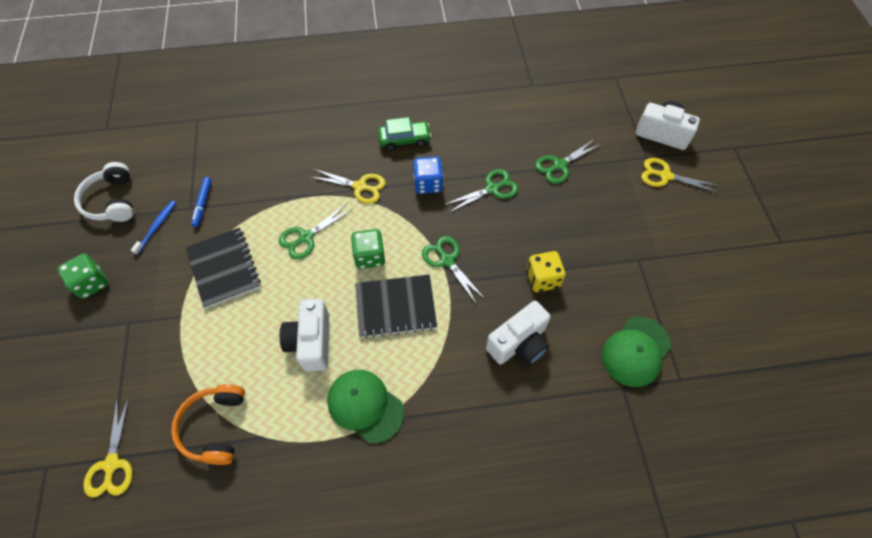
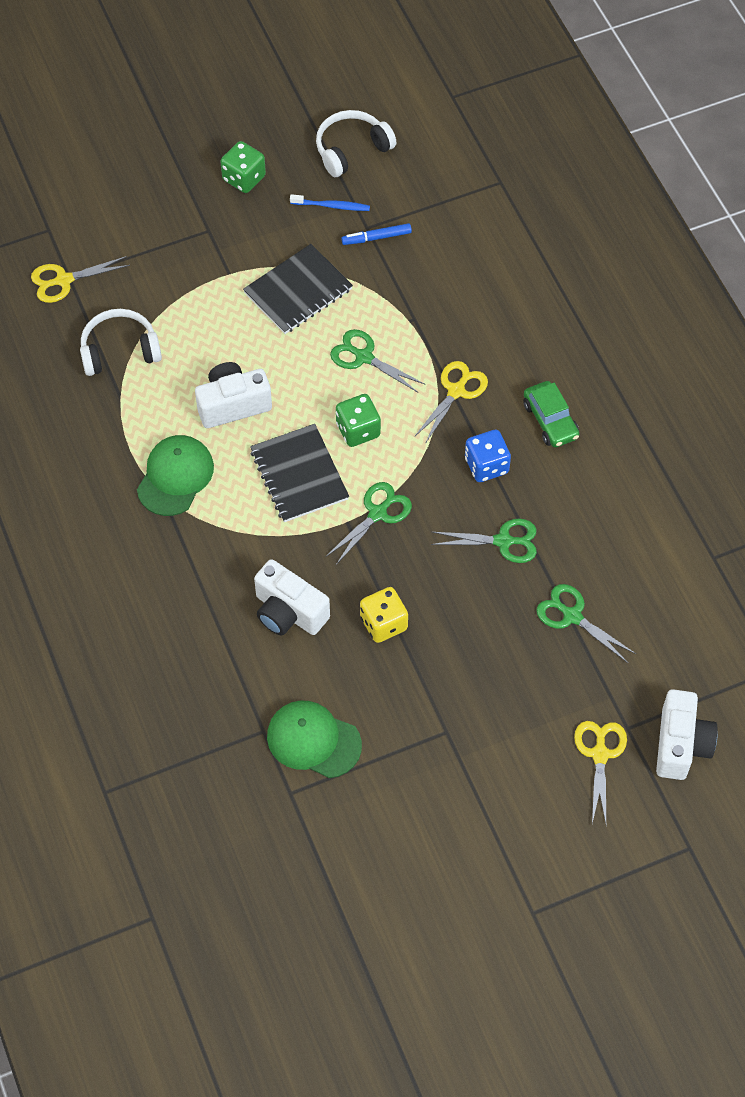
camera: 75 degrees right, 0 degrees up
orange headphones [171,384,245,465] -> white headphones [80,309,162,376]
yellow scissors [310,169,386,204] -> yellow scissors turned 150 degrees counterclockwise [414,361,488,444]
green scissors [444,169,519,213] -> green scissors turned 45 degrees counterclockwise [431,519,537,563]

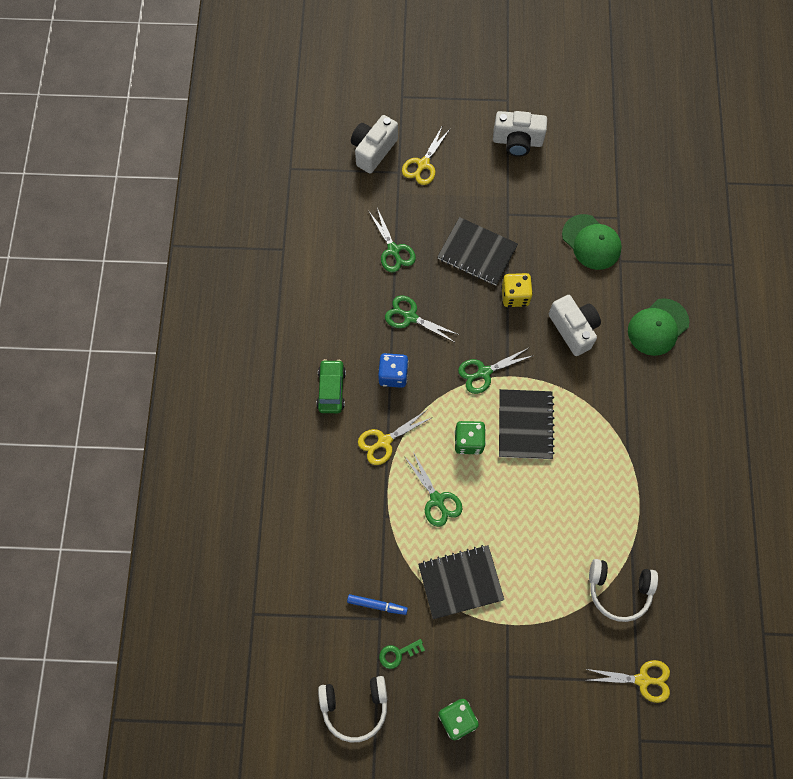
camera: 155 degrees left, 10 degrees up
green cap [137,435,214,516] -> green cap moved to [628,298,689,356]
white camera [195,362,272,428] -> white camera moved to [493,111,547,157]
blue toothbrush [290,194,370,211] -> green key [379,639,425,669]
none -> black notebook [437,217,518,285]

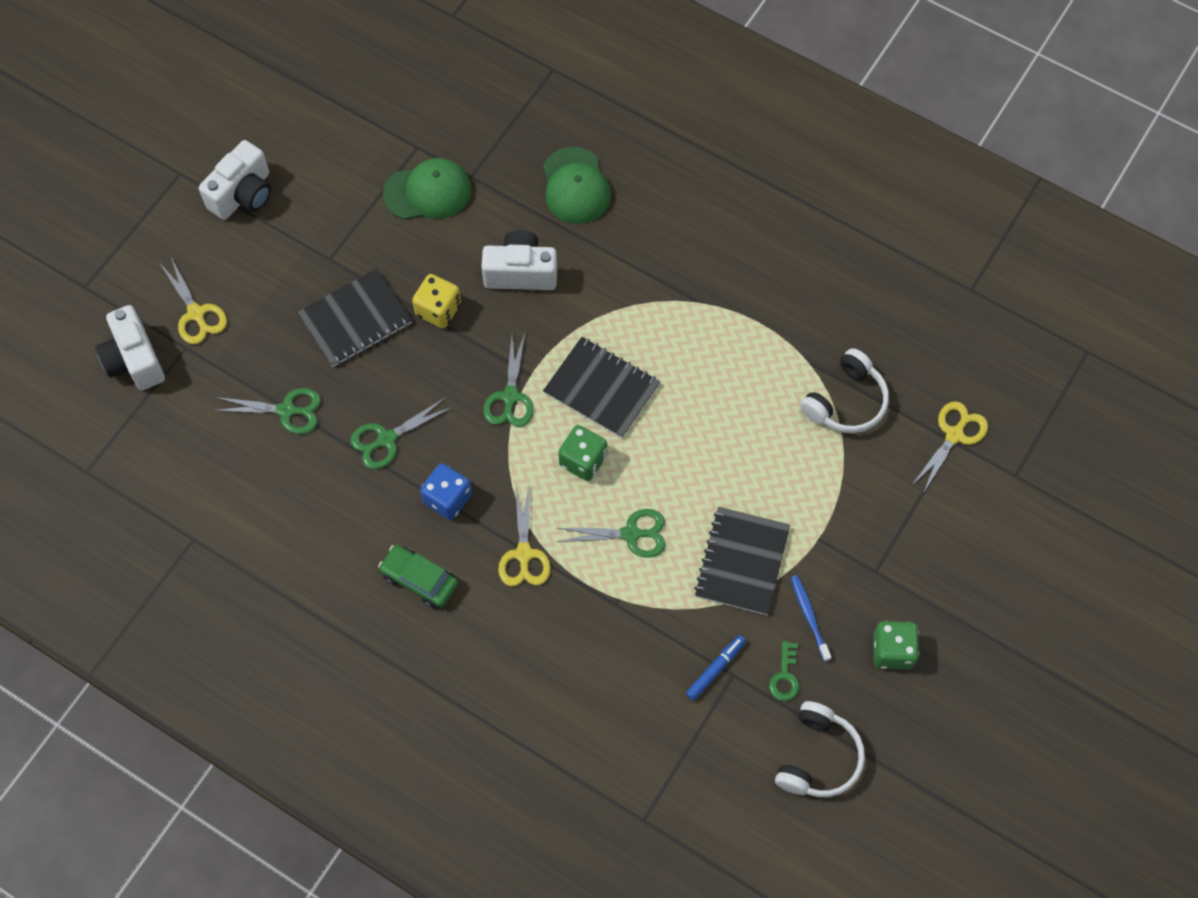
camera: 60 degrees left, 5 degrees down
none -> blue toothbrush [791,575,831,662]

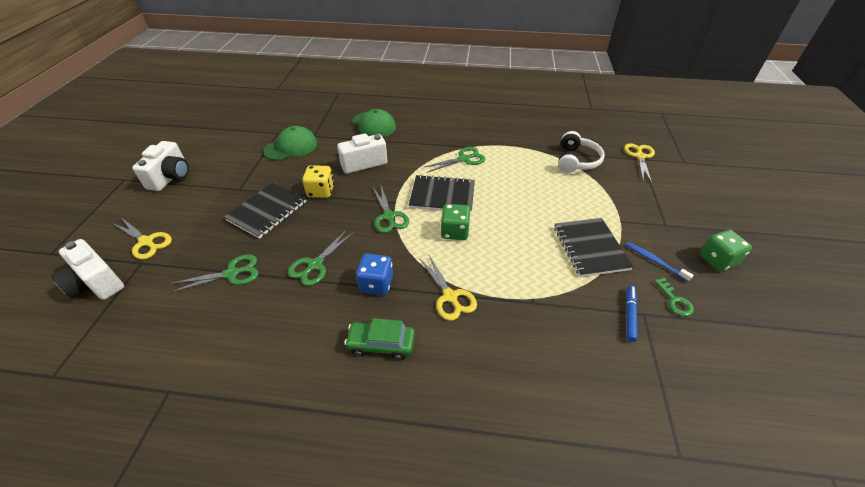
camera: 25 degrees left, 20 degrees down
green scissors [556,509,666,558] -> green scissors moved to [425,147,485,173]
white headphones [775,701,865,797] -> none

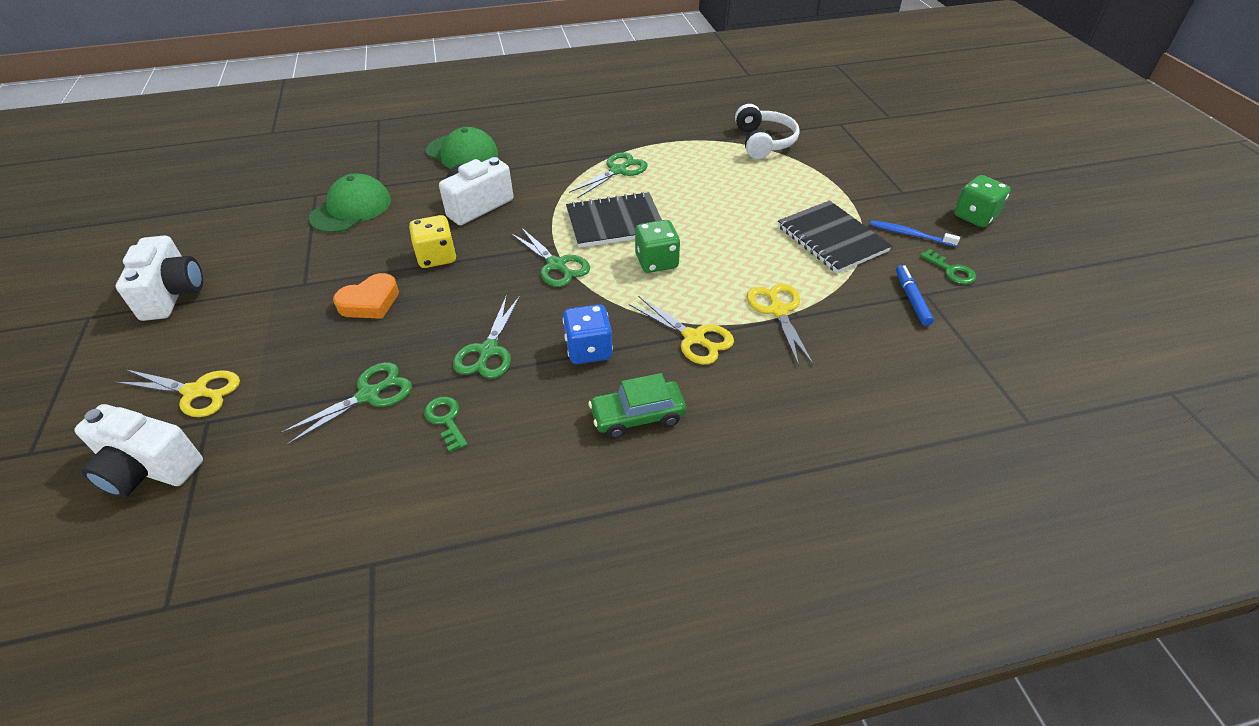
camera: 20 degrees left, 0 degrees up
black notebook [224,182,306,239] -> orange heart [333,273,399,319]
yellow scissors [624,143,655,183] -> yellow scissors moved to [747,284,813,366]
none -> green key [424,396,468,452]

